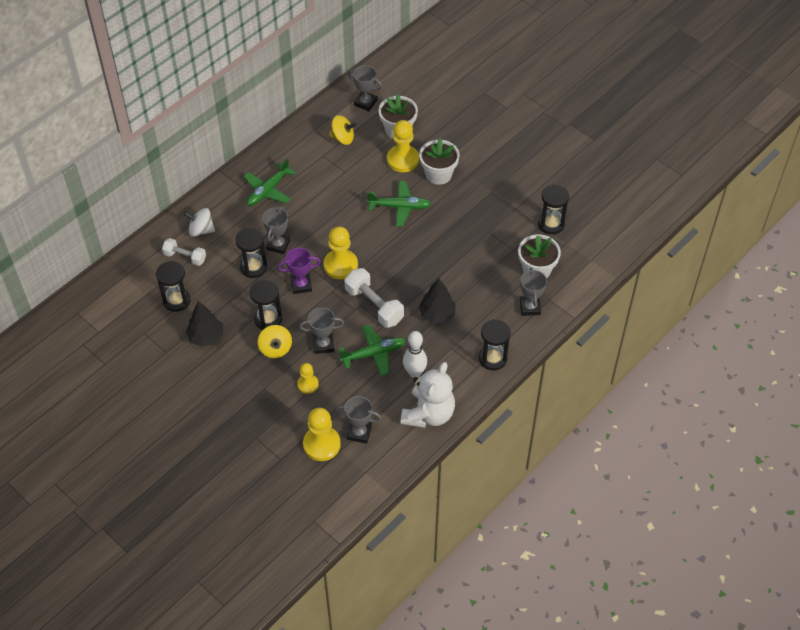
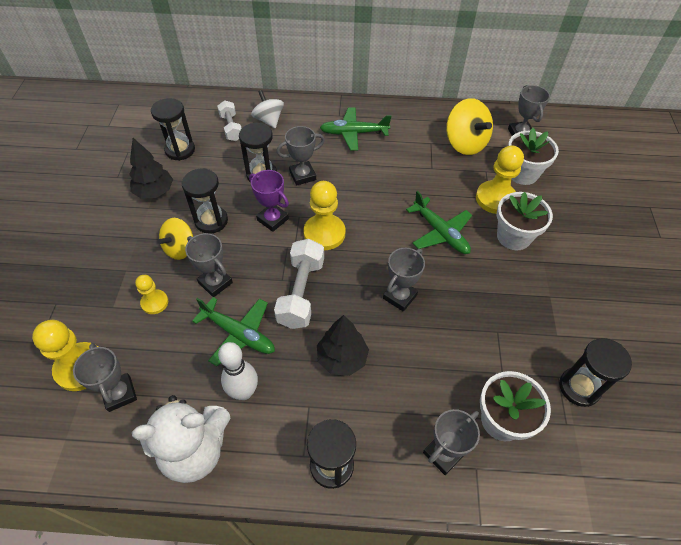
camera: 50 degrees right, 0 degrees up
yellow spinning top [329,115,356,145] -> yellow spinning top [446,98,493,155], size x1.51
none -> grey trophy [383,248,425,312]

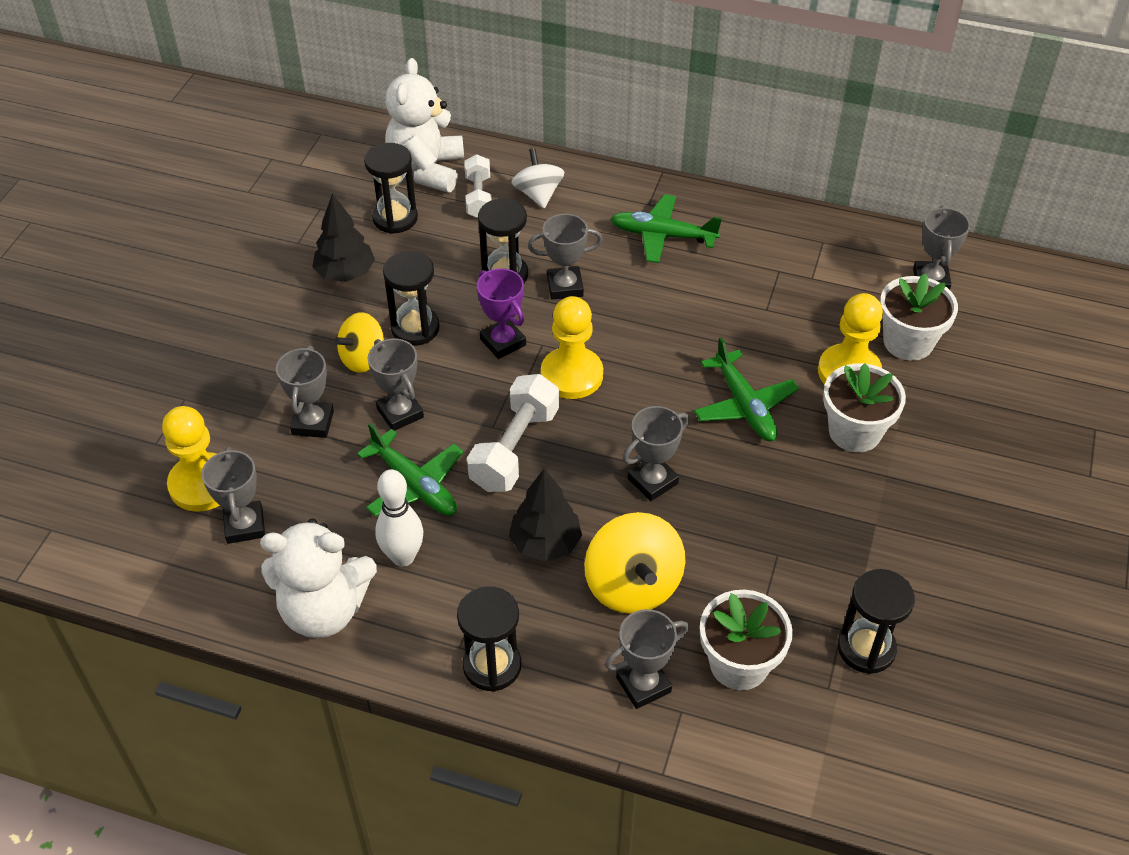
camera: 15 degrees right, 5 degrees down
yellow pawn [135,275,168,314] -> grey trophy [276,345,334,438]
yellow spinning top [446,98,493,155] -> yellow spinning top moved to [584,512,685,614]
none -> white teddy bear [385,58,464,192]

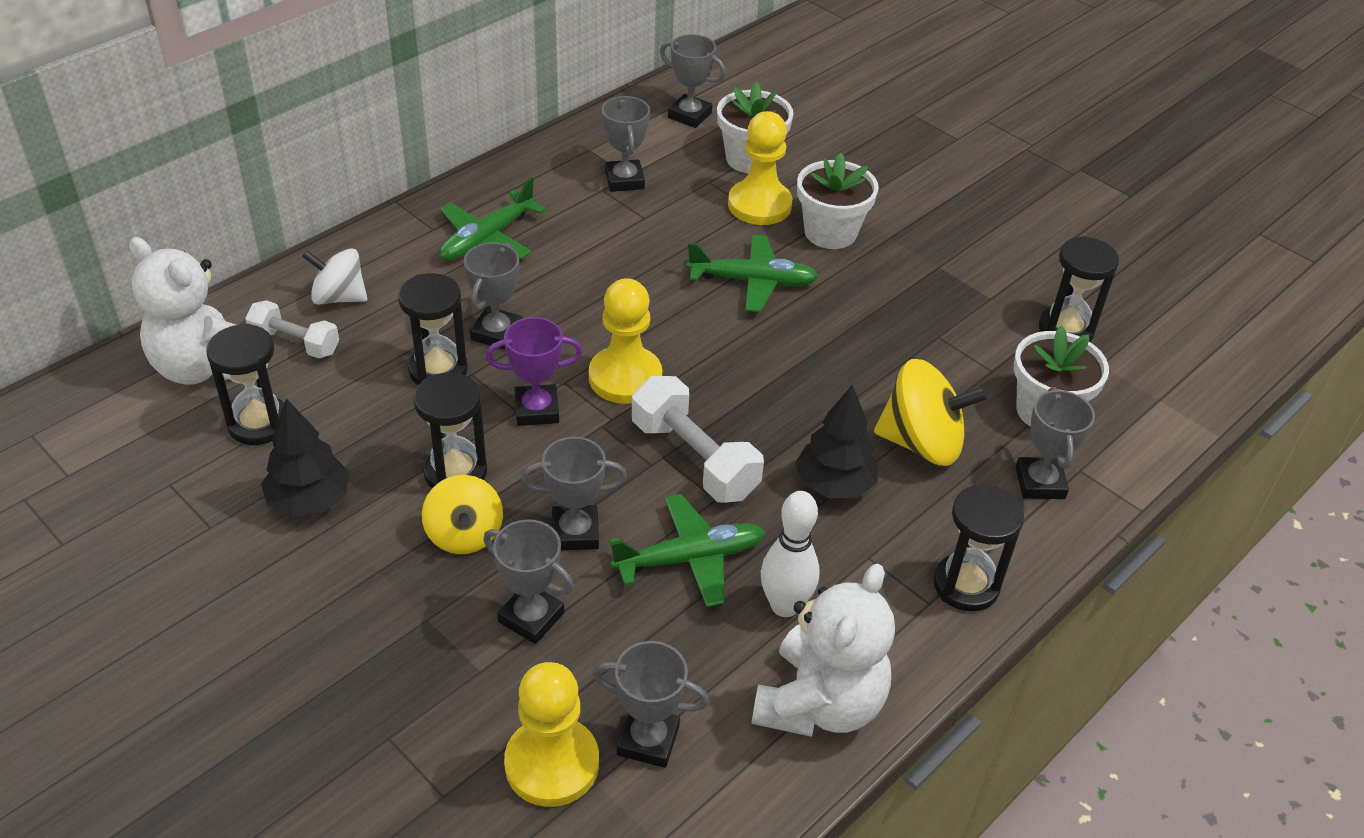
camera: 65 degrees left, 5 degrees down
grey trophy [623,406,689,501] -> grey trophy moved to [602,96,650,192]

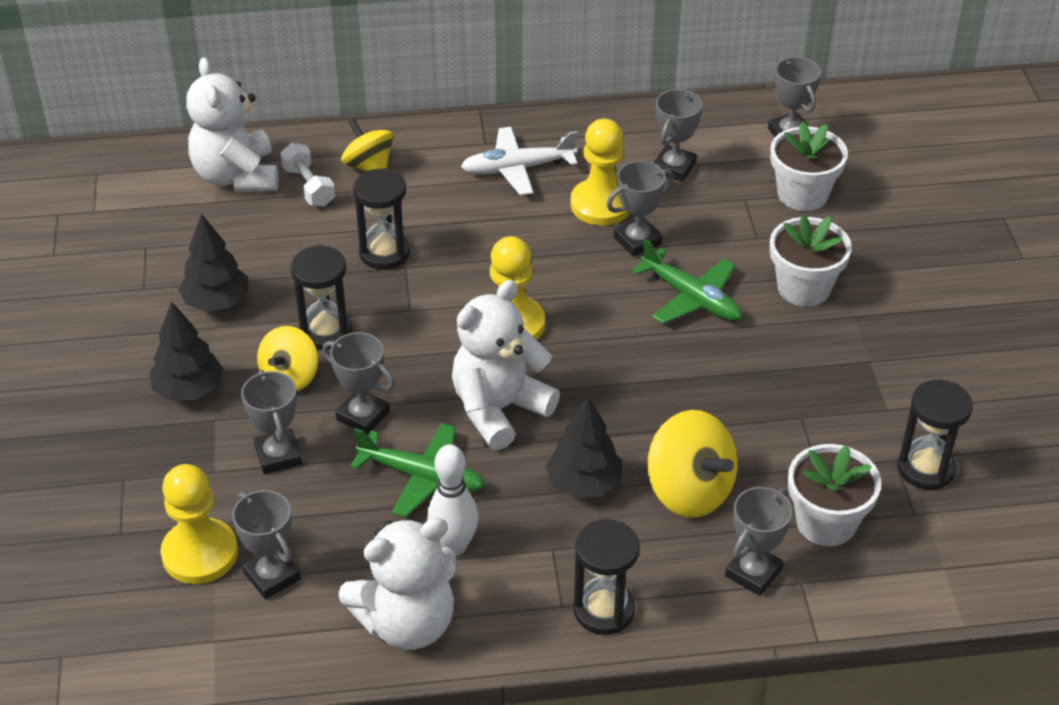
camera: 40 degrees right, 0 degrees up
black hourglass [206,324,284,445] -> none
white spinning top [302,248,367,305] -> yellow spinning top [341,118,393,171]
green plane [440,177,546,260] -> white plane [461,127,577,196]
grey trophy [464,242,522,350] -> grey trophy moved to [607,161,674,257]
purple trophy [485,317,583,426] -> none
white dumbbell [632,376,764,503] -> white teddy bear [452,280,560,450]
yellow pawn [728,111,792,225] -> yellow pawn moved to [570,119,630,226]
none -> black tree [150,301,224,401]

